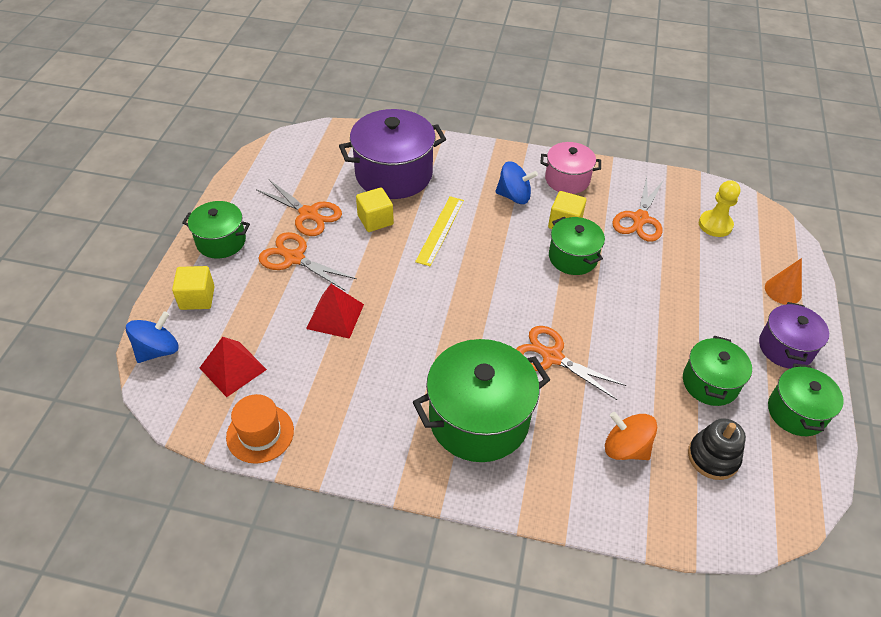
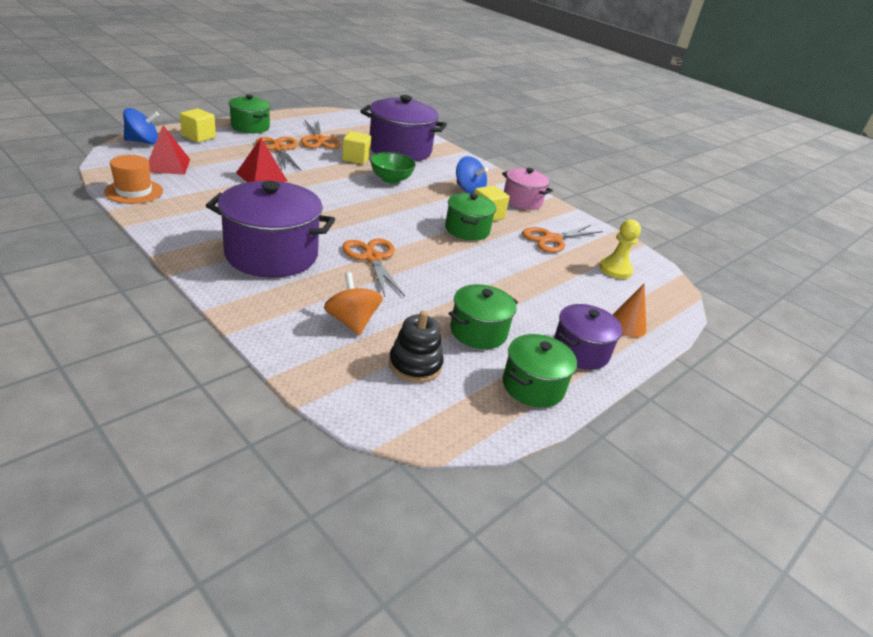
camera: 30 degrees right, 15 degrees down
green pot [413,339,550,462] -> purple pot [206,181,335,278]
yellow ruler [415,196,464,266] -> green bowl [370,152,416,184]

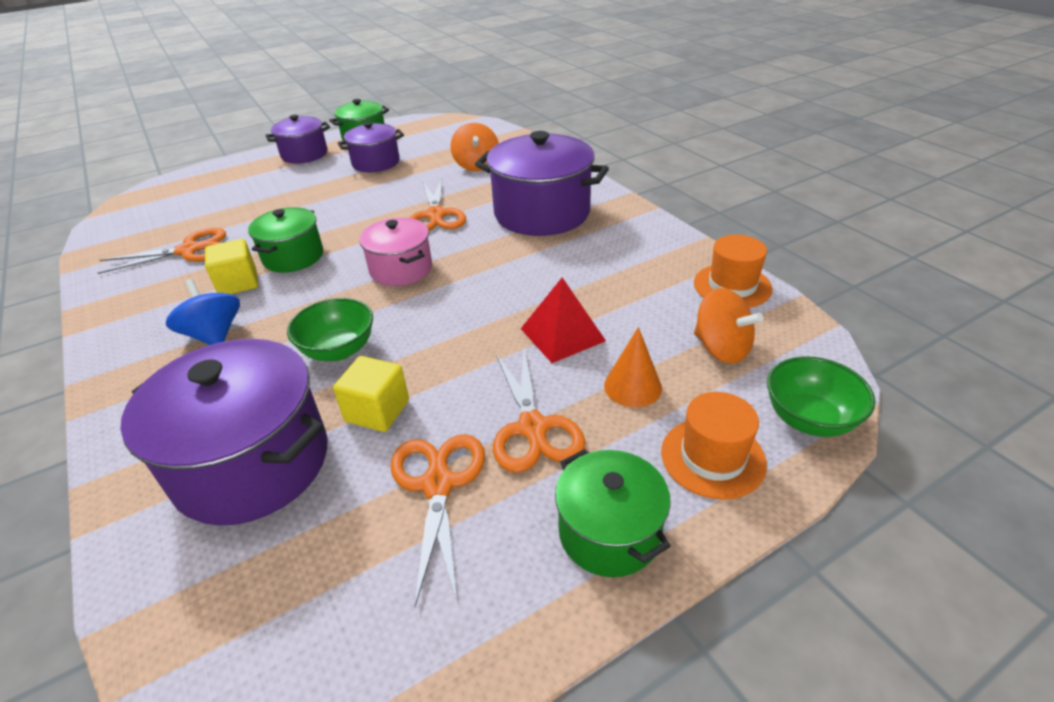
camera: 160 degrees left, 5 degrees up
blue spinning top [123,108,159,144] -> green bowl [767,357,876,437]
red pyramid [149,125,190,175] -> orange spinning top [694,288,764,363]
yellow cube [180,108,216,142] -> orange hat [661,392,767,500]
black stacking toy [389,311,444,383] -> none
green pot [449,284,518,349] -> purple pot [338,122,404,172]
pink pot [502,168,553,210] -> pink pot moved to [359,218,432,286]
yellow pawn [599,219,641,279] -> none
orange cone [613,283,646,337] -> orange cone moved to [604,327,662,407]

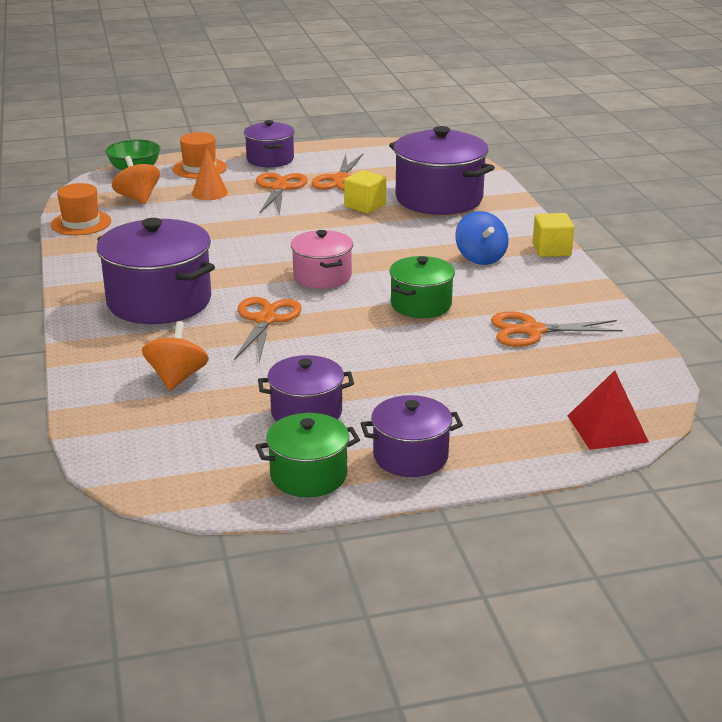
camera: 165 degrees left, 10 degrees down
yellow cube [205,239,258,294] -> yellow cube moved to [533,213,574,257]
green bowl [287,298,373,361] -> none
red pyramid [521,277,606,363] -> red pyramid moved to [568,370,649,450]
green pot [555,449,671,577] -> purple pot [244,120,295,167]

